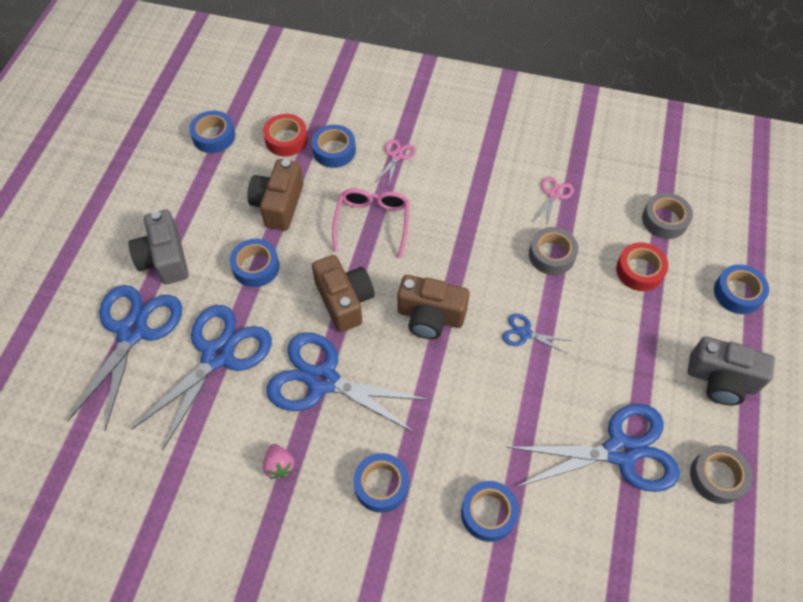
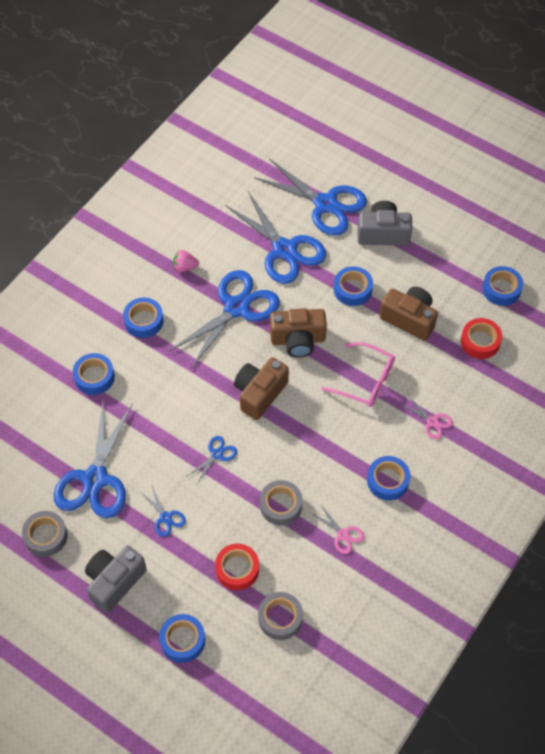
camera: 110 degrees right, 0 degrees up
blue tape [312,125,356,168] -> blue tape moved to [367,456,410,500]
none -> blue scissors [139,484,186,537]

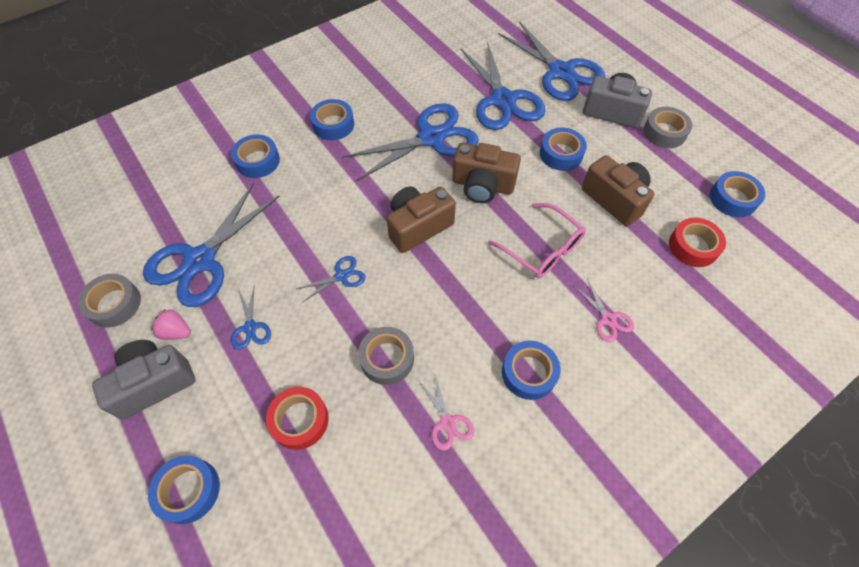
camera: 20 degrees right, 0 degrees up
pink strawberry [173,250,199,272] -> pink strawberry moved to [151,309,191,340]
grey tape [258,592,303,640] -> grey tape moved to [643,107,692,148]

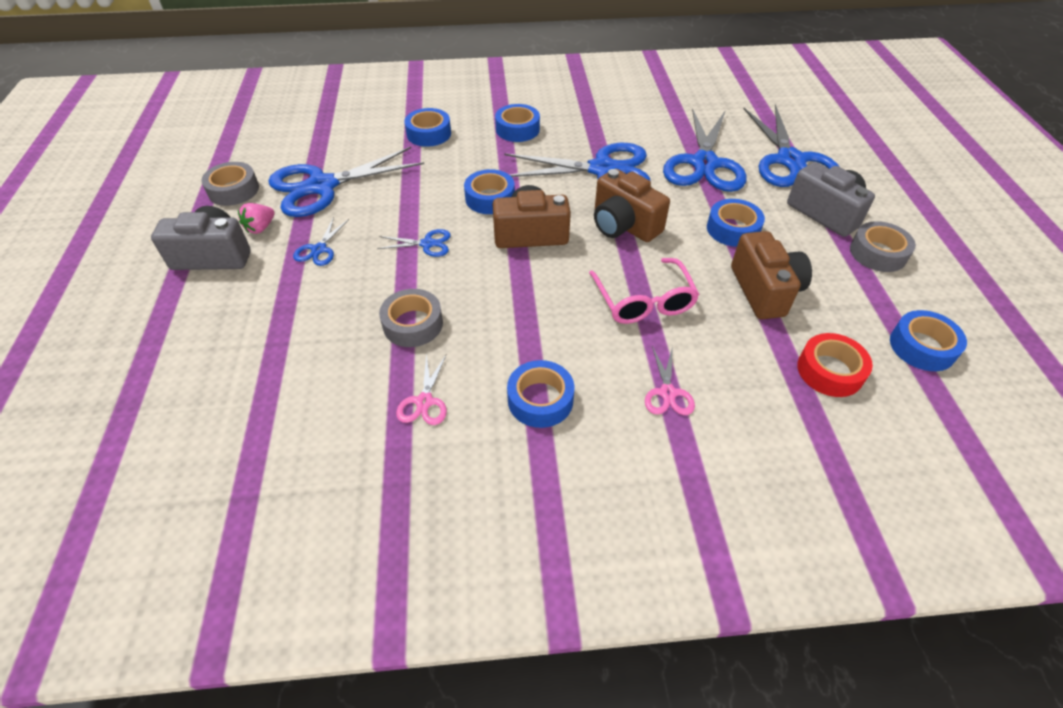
camera: 30 degrees right, 10 degrees down
blue tape [148,455,220,524] -> blue tape moved to [464,169,515,214]
pink strawberry [151,309,191,340] -> pink strawberry turned 105 degrees counterclockwise [238,203,275,234]
red tape [266,387,329,450] -> none

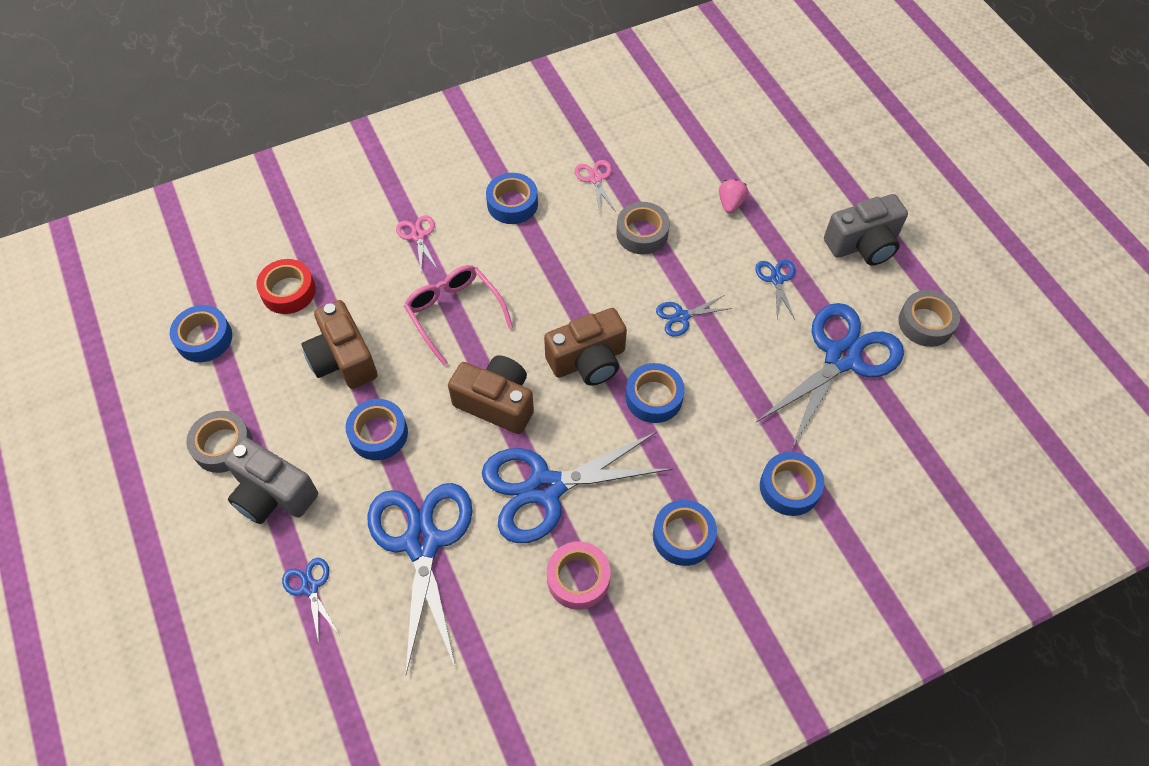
camera: 160 degrees right, 10 degrees up
pink strawberry [238,203,275,234] -> pink strawberry moved to [719,179,749,214]
blue scissors [743,104,839,187] -> blue scissors [282,558,338,644], size x0.44
none -> pink tape [547,542,611,610]

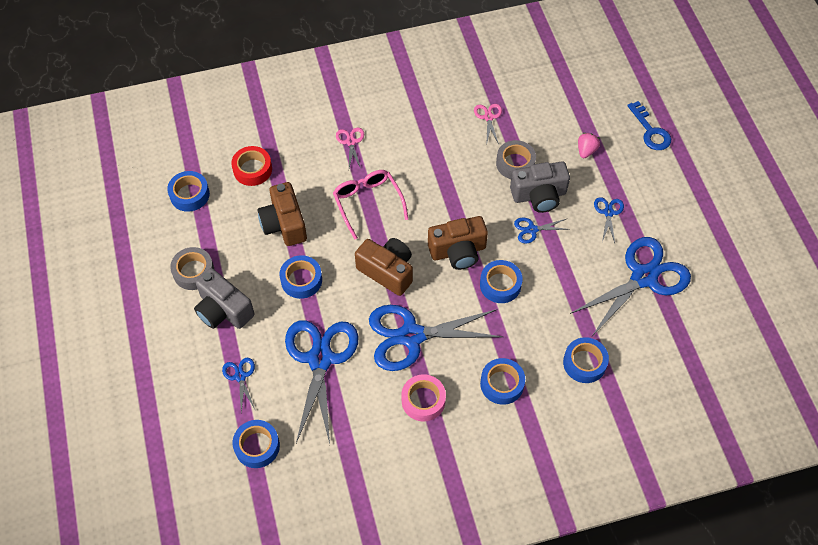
camera: 10 degrees right, 0 degrees up
blue tape [486,173,538,224] -> blue tape moved to [233,420,280,468]
grey camera [824,194,908,266] -> grey camera moved to [510,162,570,213]
grey tape [898,290,960,347] -> none
none -> blue key [627,101,671,150]

